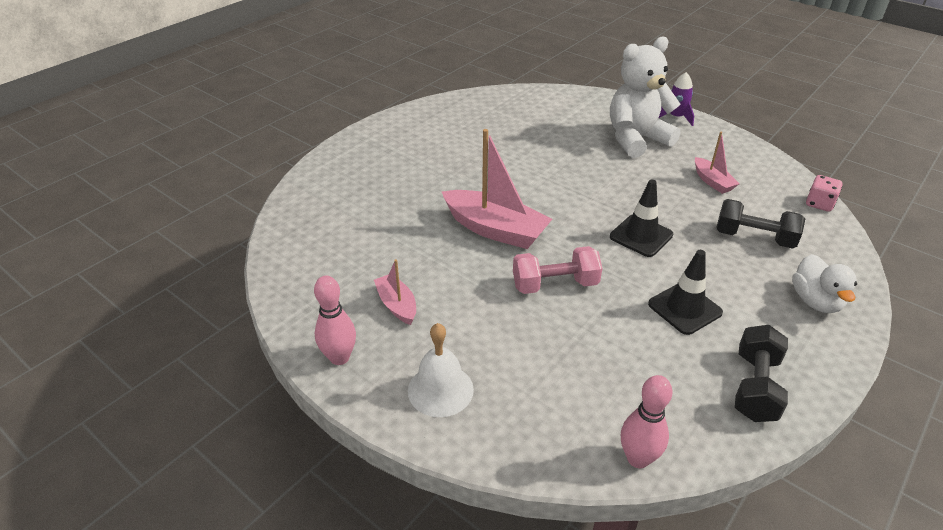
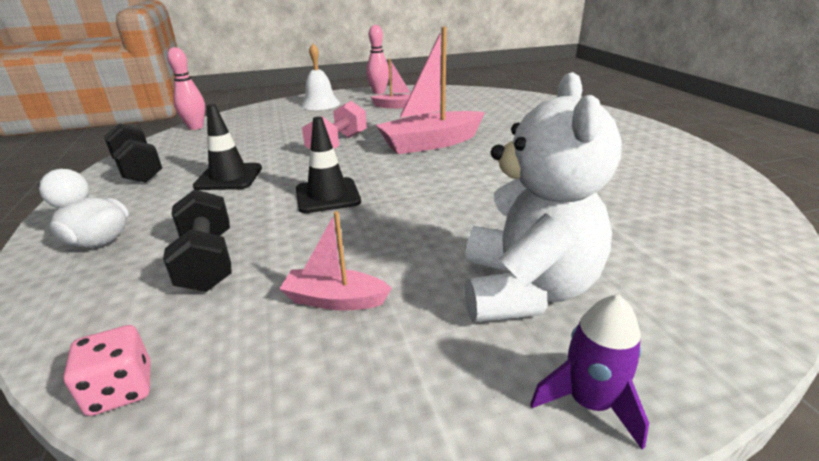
camera: 125 degrees right, 10 degrees down
black dumbbell [716,199,805,249] -> black dumbbell turned 75 degrees counterclockwise [163,189,232,292]

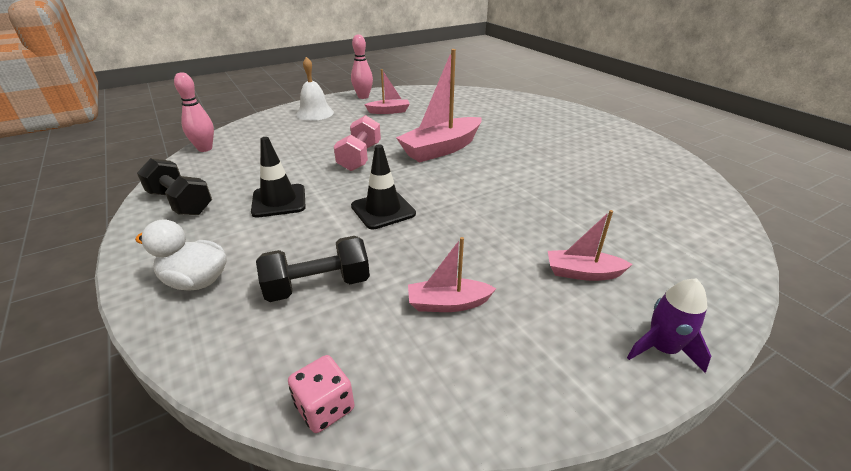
camera: 15 degrees left, 5 degrees up
black dumbbell [163,189,232,292] -> black dumbbell turned 75 degrees counterclockwise [256,236,370,302]
white teddy bear [465,72,622,322] -> pink boat [548,210,633,281]

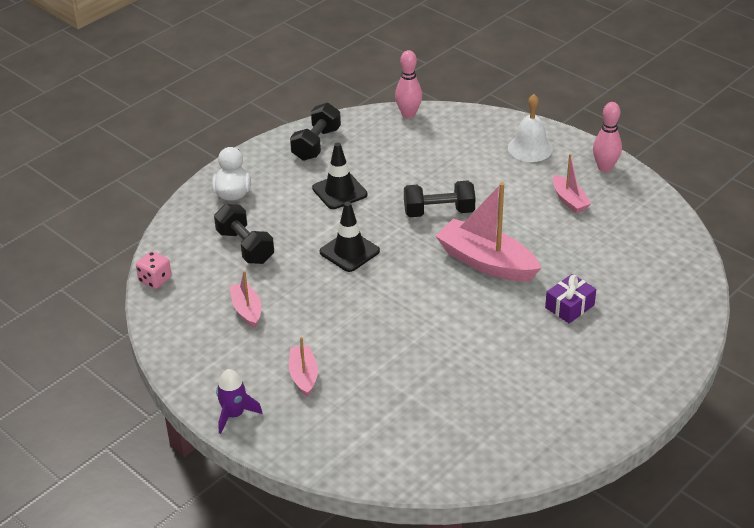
camera: 75 degrees right, 5 degrees up
pink dumbbell [334,115,381,171] -> black dumbbell [404,181,476,217]
none -> purple gift [545,274,596,324]

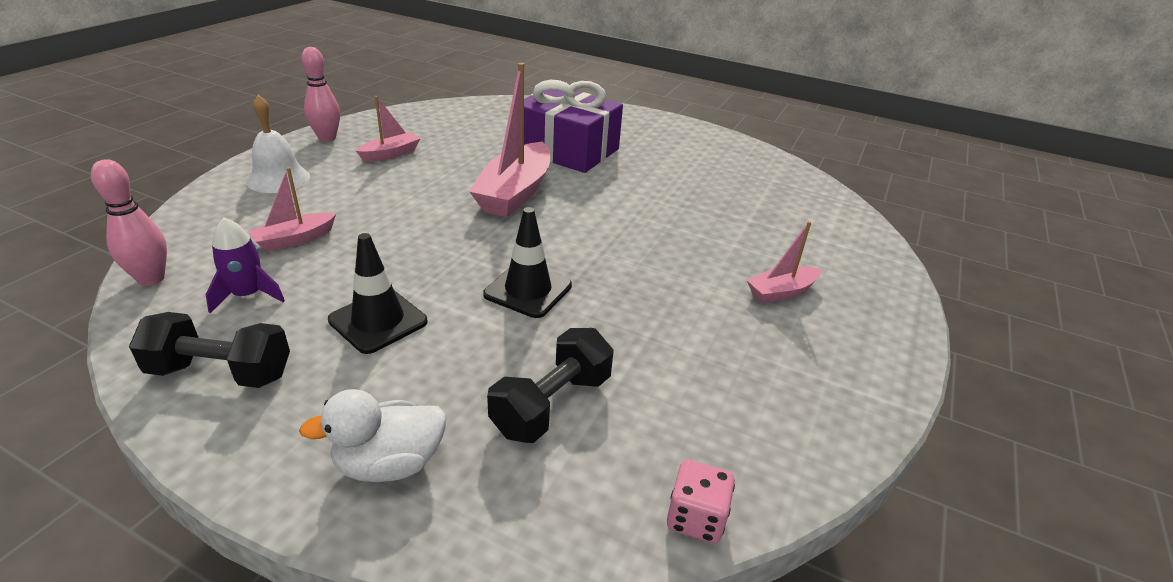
camera: 110 degrees left, 5 degrees down
purple rocket [216,369,262,434] -> purple rocket moved to [206,218,285,313]
pink boat [230,271,261,328] -> pink boat moved to [249,167,336,252]
black dumbbell [404,181,476,217] -> none
purple gift [545,274,596,324] -> purple gift [524,80,623,173], size x2.12

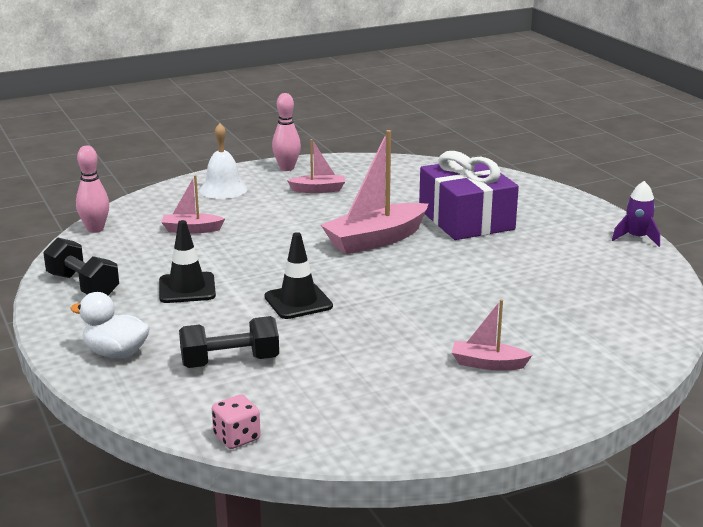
camera: 40 degrees right, 10 degrees down
purple rocket [206,218,285,313] -> purple rocket moved to [612,181,660,247]

